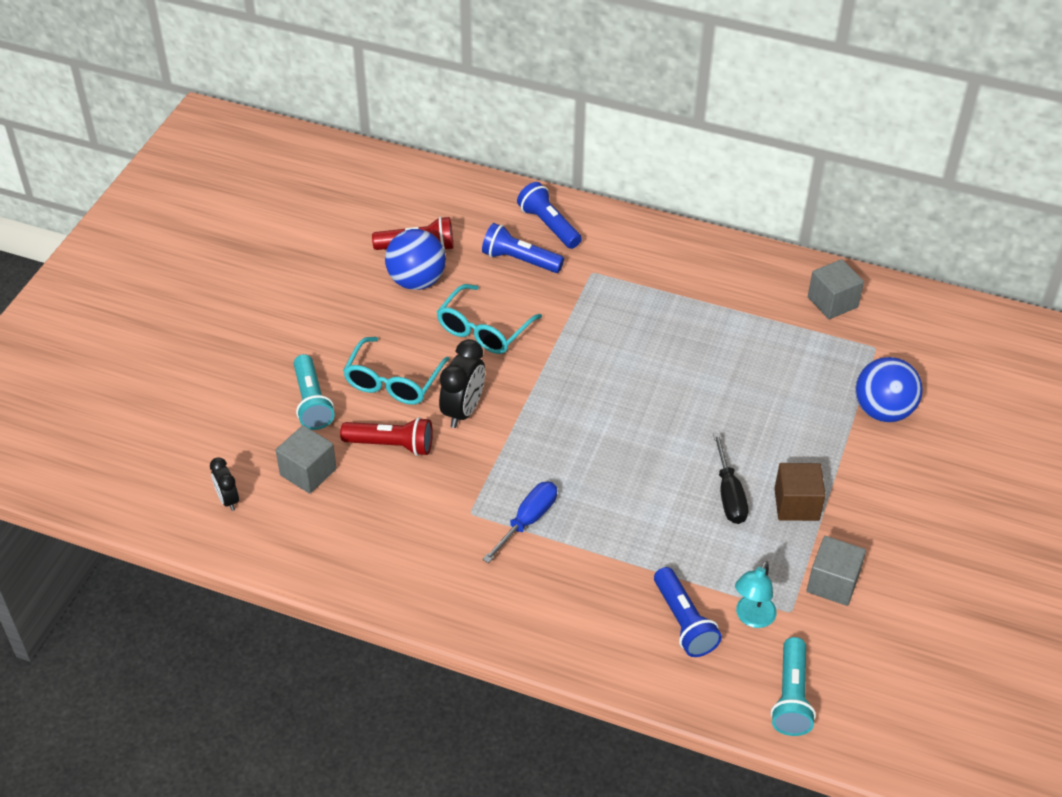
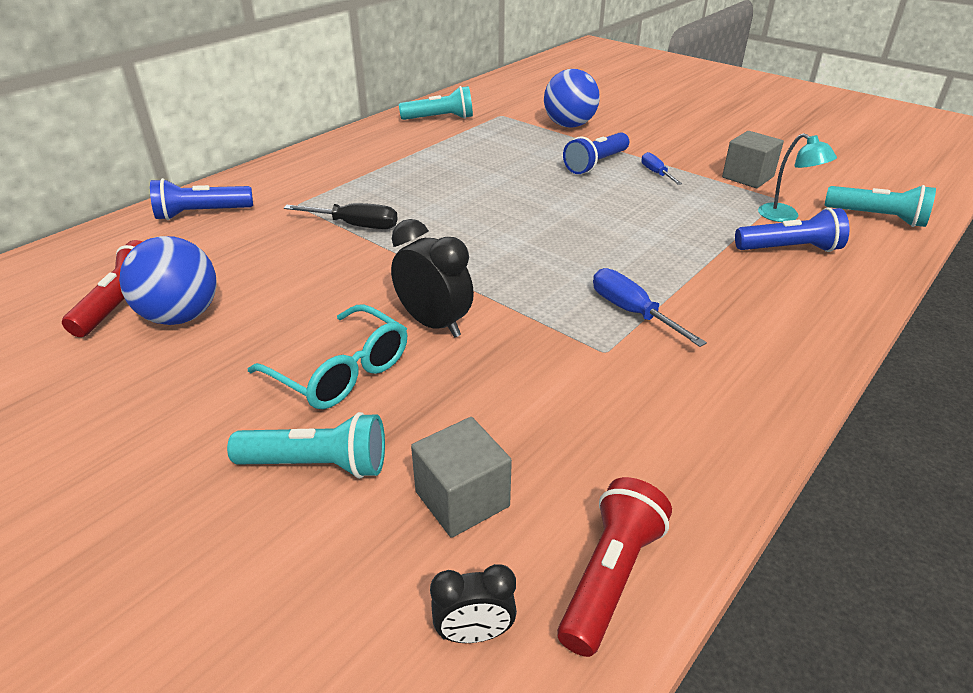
camera: 70 degrees left, 10 degrees down
red flashlight [340,417,433,456] -> red flashlight moved to [557,477,672,657]
turquoise glasses [437,284,542,354] -> none
blue flashlight [482,223,564,273] -> blue flashlight moved to [563,132,629,174]
black screwdriver [713,433,748,524] -> black screwdriver moved to [284,203,398,229]
brown cube [774,463,826,521] -> blue screwdriver [641,152,682,185]
grey cube [808,259,864,319] -> turquoise flashlight [399,86,473,120]

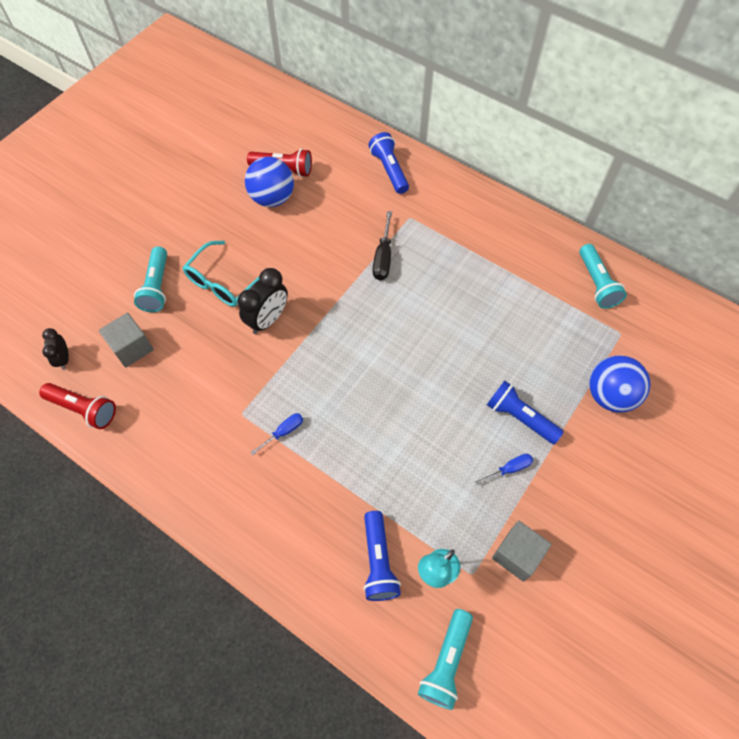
camera: 85 degrees right, 25 degrees up
blue screwdriver [593,268,707,347] -> blue screwdriver [250,413,303,455], size x0.65

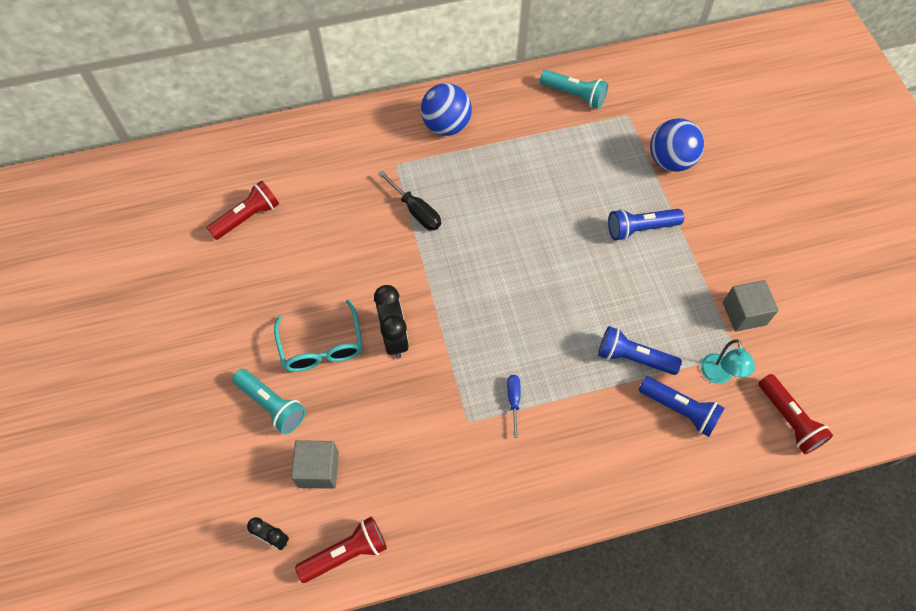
camera: 50 degrees left, 0 degrees up
blue ball [245,157,294,207] -> blue ball moved to [421,83,472,136]
blue flashlight [368,132,409,194] -> blue flashlight moved to [598,326,682,375]
turquoise flashlight [418,609,473,710] -> red flashlight [758,374,833,454]
blue screwdriver [475,454,533,485] -> none

